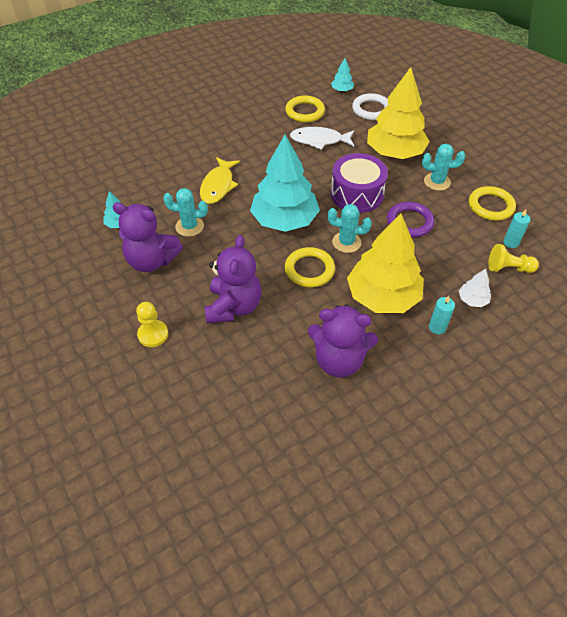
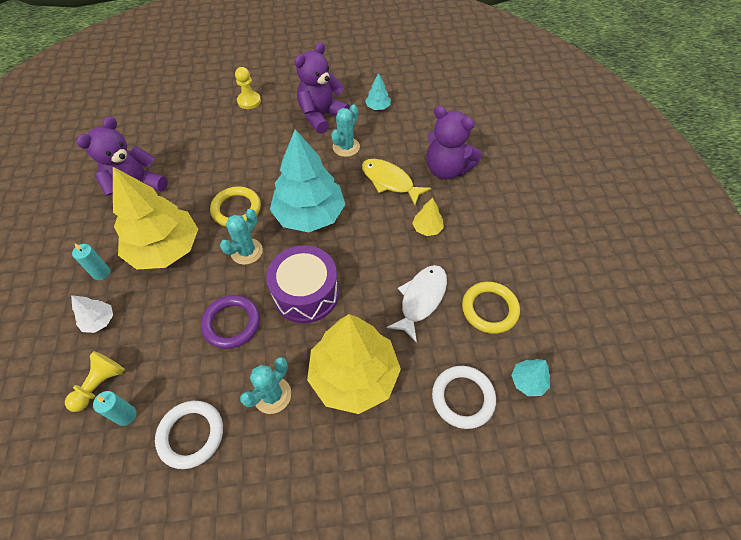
camera: 115 degrees right, 5 degrees up
purple teddy bear [205,235,261,323] -> purple teddy bear moved to [427,106,482,180]
yellow ring [469,186,516,221] -> white ring [155,401,223,469]
none -> yellow tree [412,198,444,236]

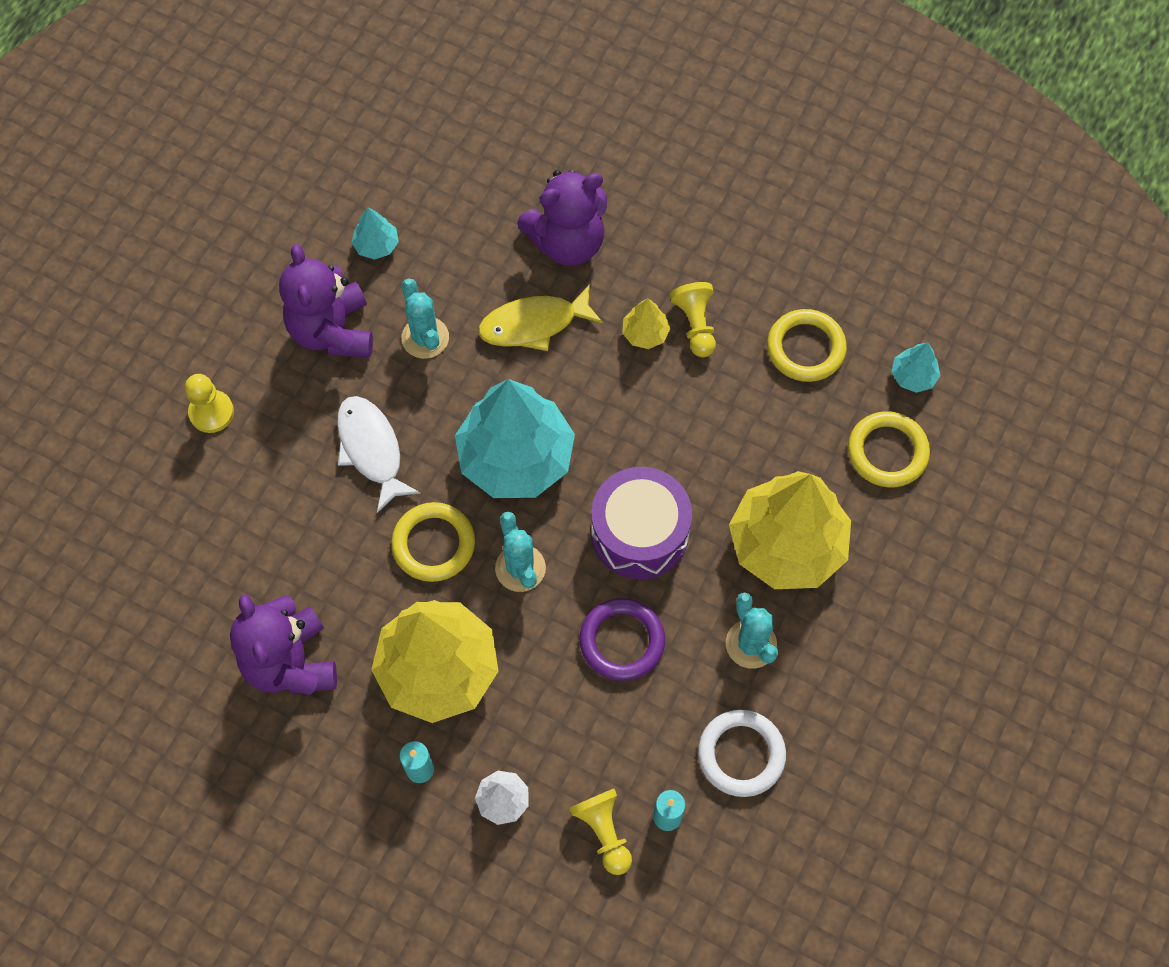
camera: 55 degrees left, 10 degrees up
white fish [386,265,447,343] -> white fish moved to [337,396,421,513]
white ring [432,366,496,429] -> yellow ring [848,411,930,488]
none -> yellow pawn [670,282,716,357]

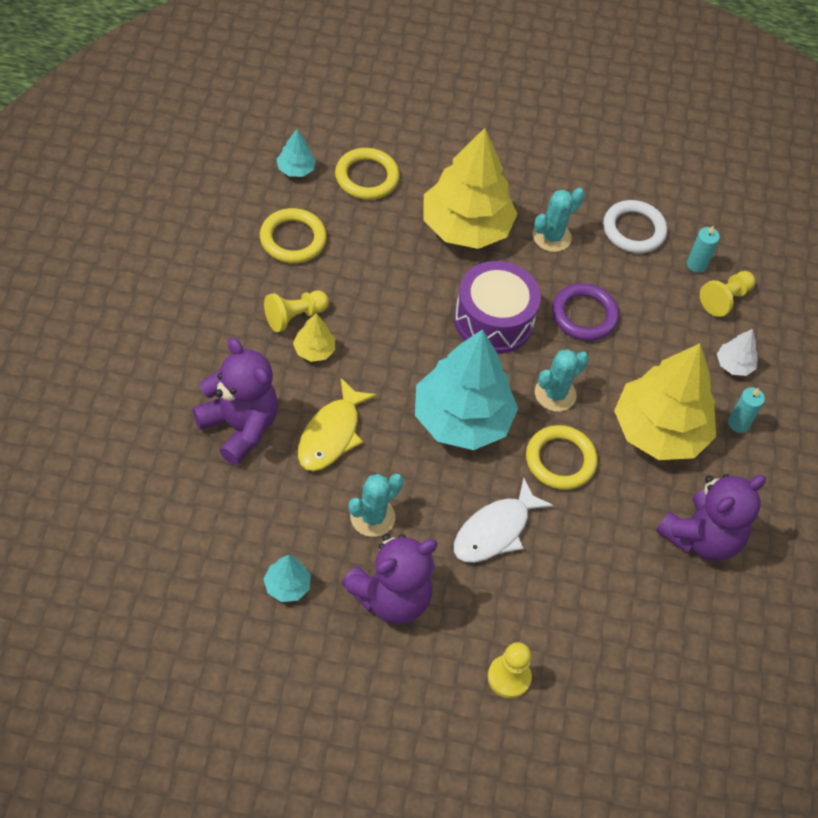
camera: 115 degrees left, 10 degrees down
yellow fish [478,284,603,351] -> yellow fish turned 60 degrees clockwise [298,378,377,471]

